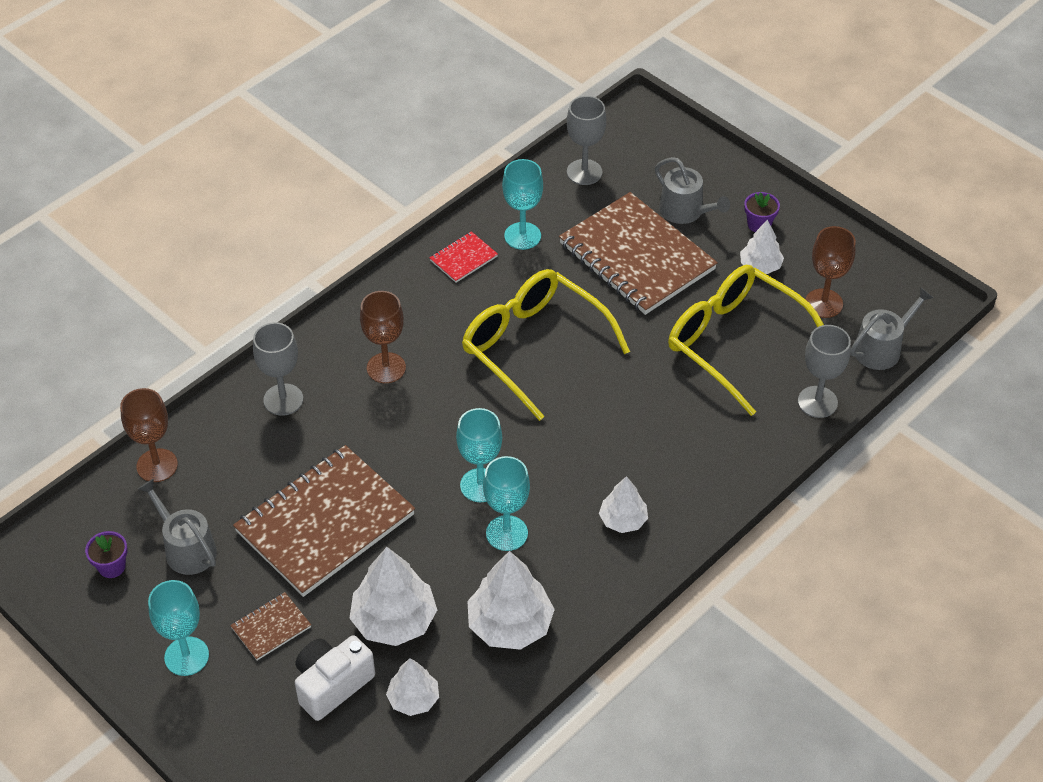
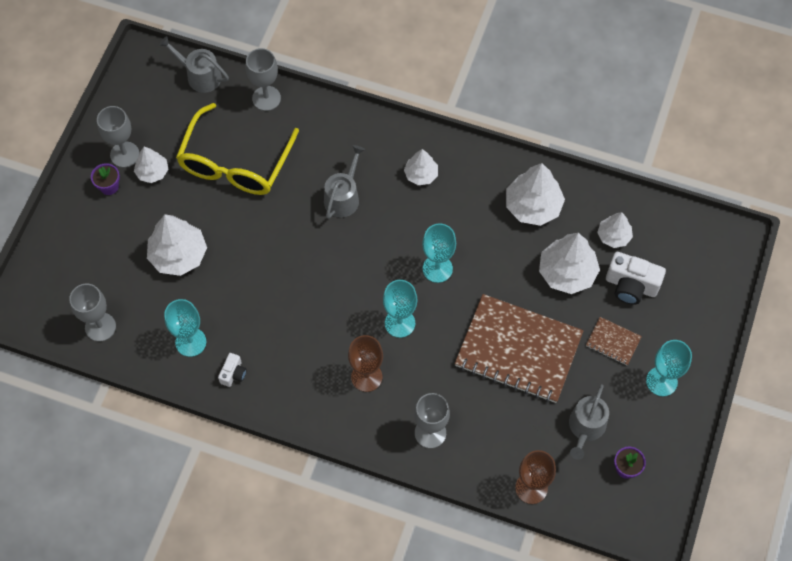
camera: 115 degrees left, 15 degrees up
red notebook [429,231,498,283] -> white camera [218,353,247,387]
yellow glasses [462,269,630,421] -> none
turquoise goblet [483,456,530,551] -> turquoise goblet moved to [383,280,417,338]
brown notebook [559,192,718,315] -> white tree [147,214,207,276]
grey watering can [655,157,730,224] -> grey watering can moved to [324,145,365,219]
brown goblet [805,226,856,318] -> none
none -> grey goblet [97,106,139,168]

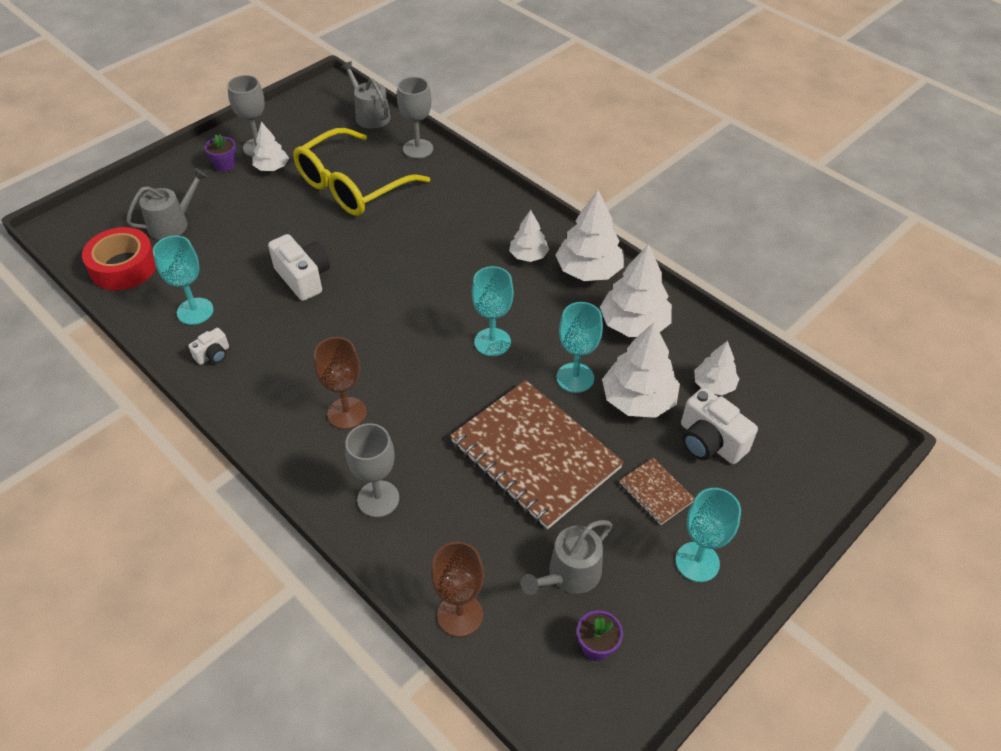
camera: 25 degrees right, 15 degrees down
grey goblet [69,284,116,341] -> red tape [82,227,156,290]
white tree [147,214,207,276] -> white tree moved to [556,190,624,281]
grey watering can [324,145,365,219] -> grey watering can moved to [126,168,208,240]
turquoise goblet [383,280,417,338] -> turquoise goblet moved to [556,302,603,393]
none -> white camera [268,234,330,301]

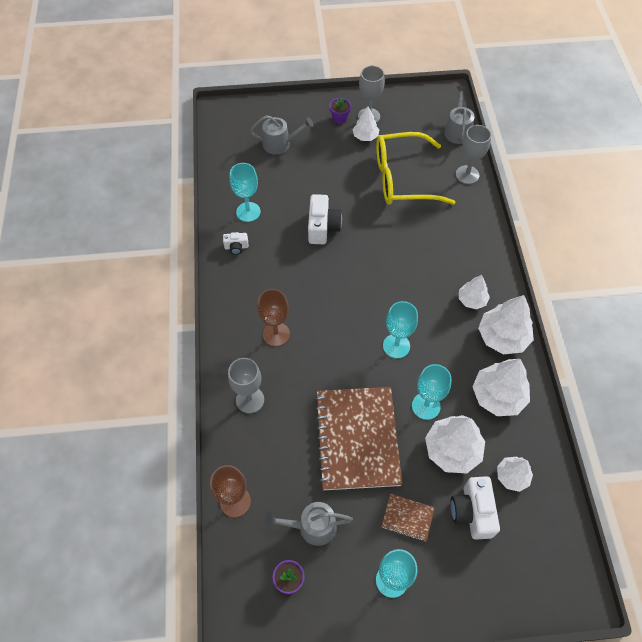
camera: 40 degrees right, 10 degrees up
red tape [82,227,156,290] -> none
brown notebook [619,458,695,525] -> brown notebook turned 75 degrees counterclockwise [381,494,435,542]

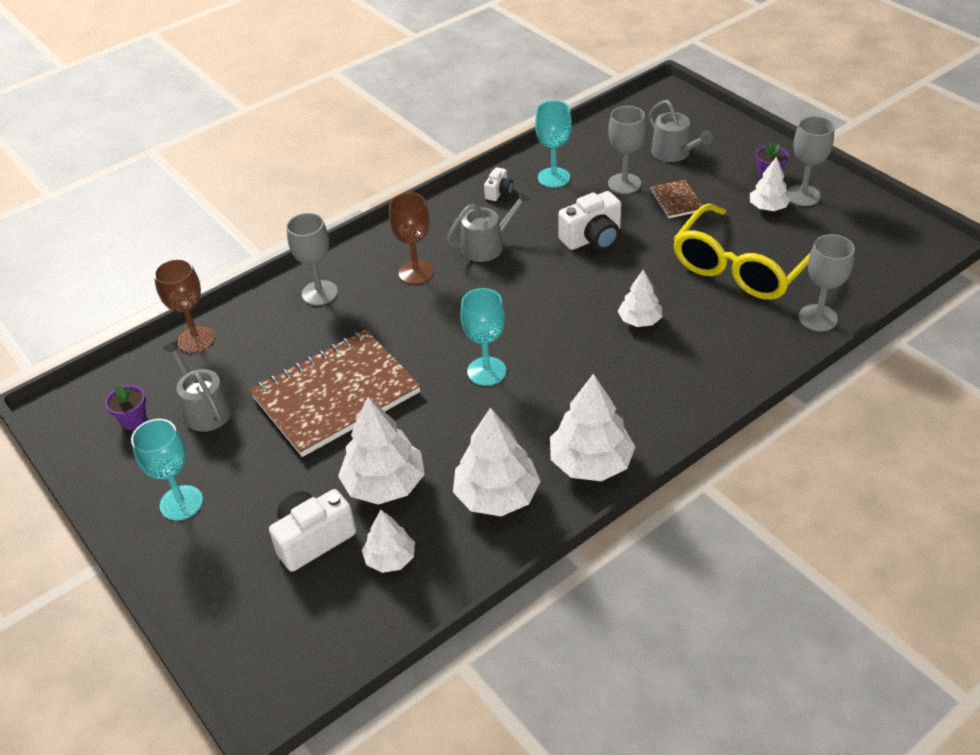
camera: 60 degrees right, 15 degrees down
white camera [223,232,248,255] -> white camera turned 120 degrees counterclockwise [484,167,513,201]
yellow glasses [376,132,456,205] -> yellow glasses turned 105 degrees counterclockwise [673,203,810,300]
brown notebook [381,494,435,542] -> brown notebook moved to [650,180,702,218]
turquoise goblet [412,364,452,420] -> none
grey watering can [444,86,475,144] -> grey watering can moved to [447,190,531,262]
white tree [459,275,490,309] -> white tree moved to [618,269,662,327]
none -> grey goblet [608,106,646,194]

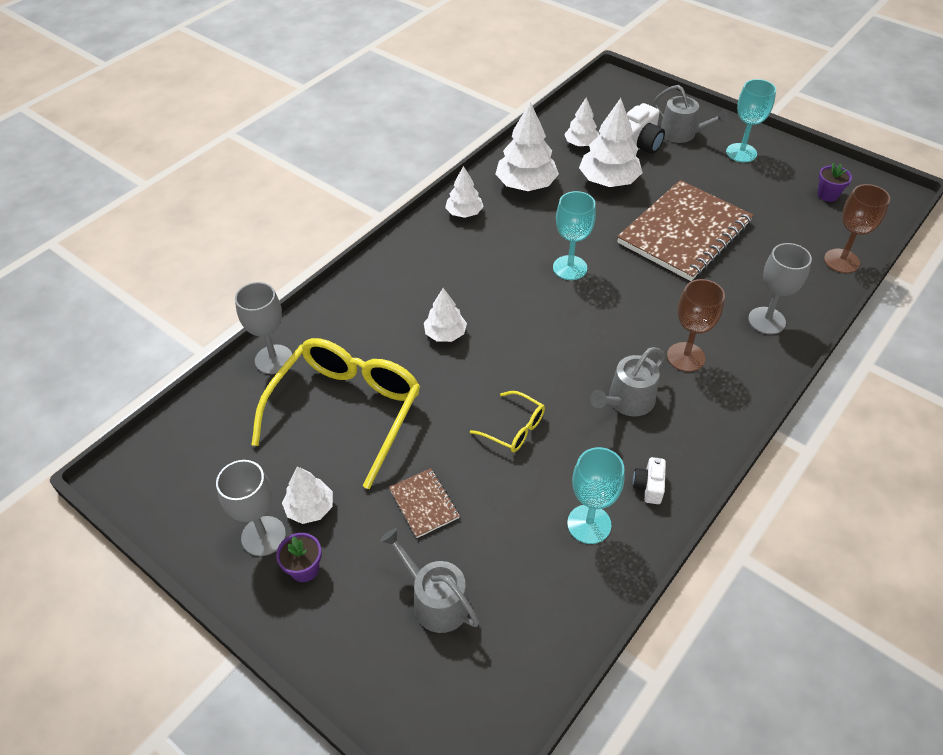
camera: 165 degrees right, 5 degrees up
grey watering can [162,340,232,432] -> grey watering can moved to [654,85,729,143]
white tree [550,374,635,481] -> white tree [445,166,484,218], size x0.59
white camera [558,191,621,250] -> yellow glasses [470,391,545,452]
grey goblet [608,106,646,194] -> none

